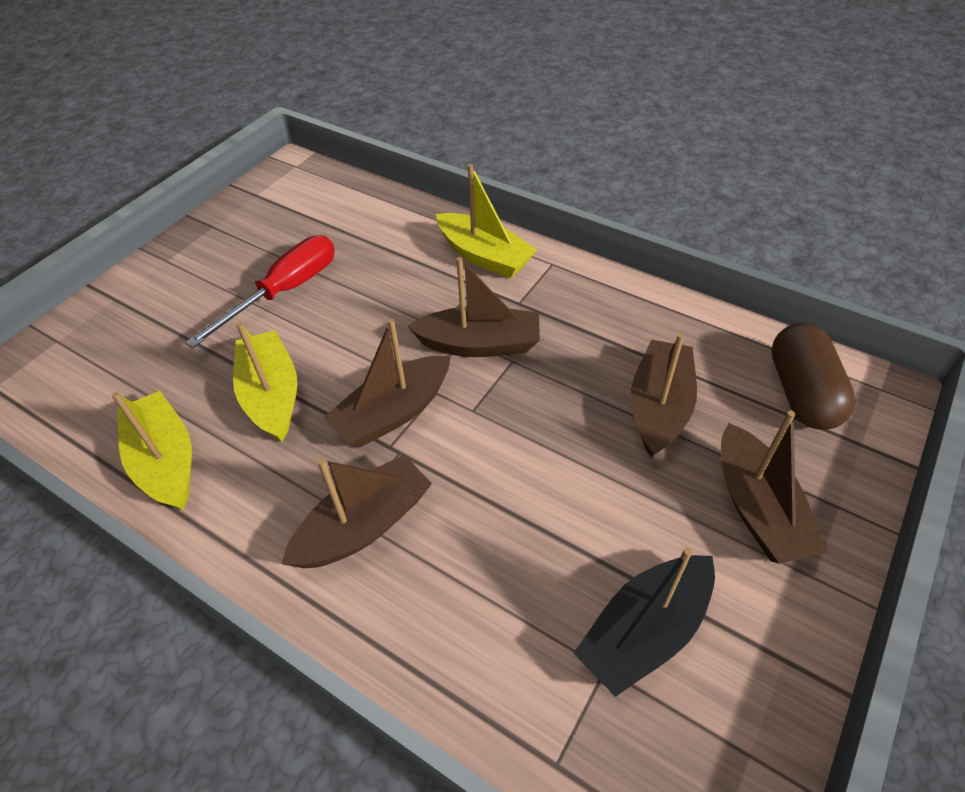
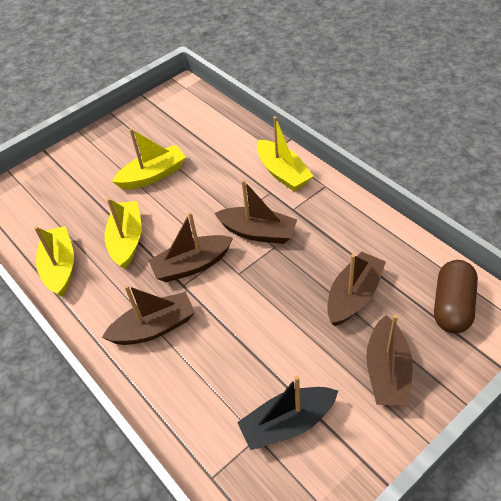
camera: 20 degrees right, 0 degrees up
red screwdriver [185,235,335,348] -> yellow boat [112,128,186,190]

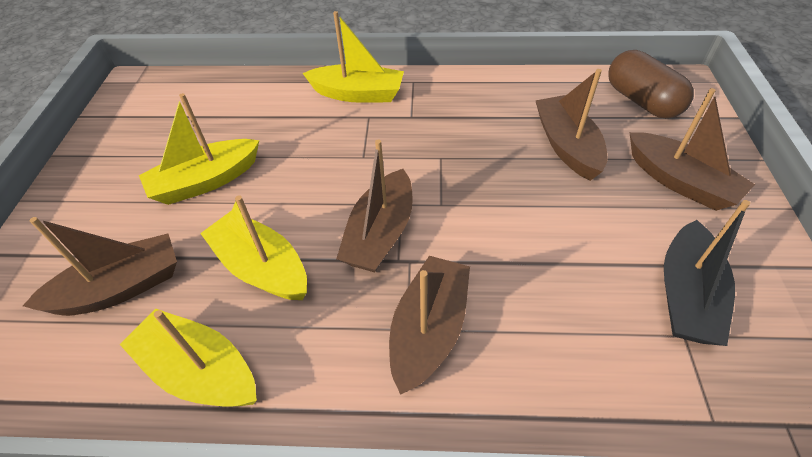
camera: 50 degrees left, 0 degrees up
yellow boat [112,128,186,190] -> yellow boat turned 135 degrees counterclockwise [139,93,259,205]
brown boat [214,180,297,244] -> brown boat moved to [23,217,177,316]

